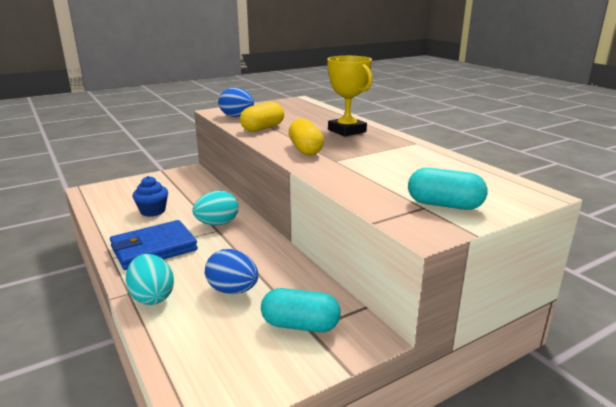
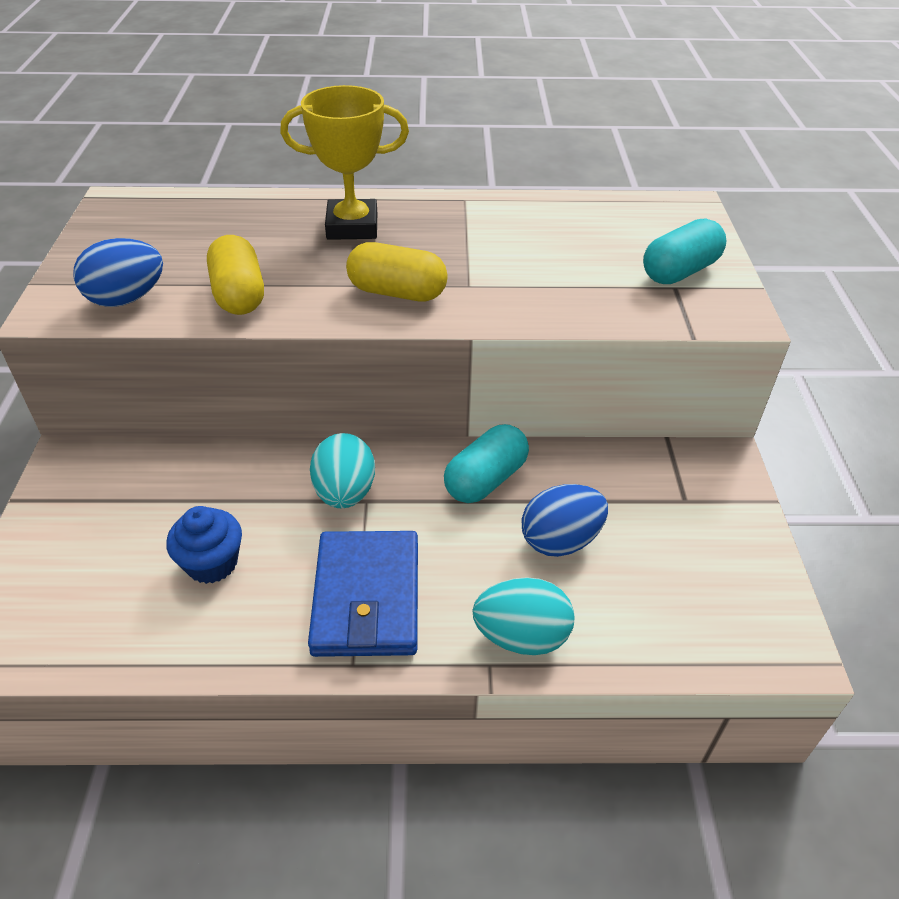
camera: 60 degrees left, 20 degrees up
turquoise capsule [261,288,341,332] -> turquoise capsule moved to [444,424,529,503]

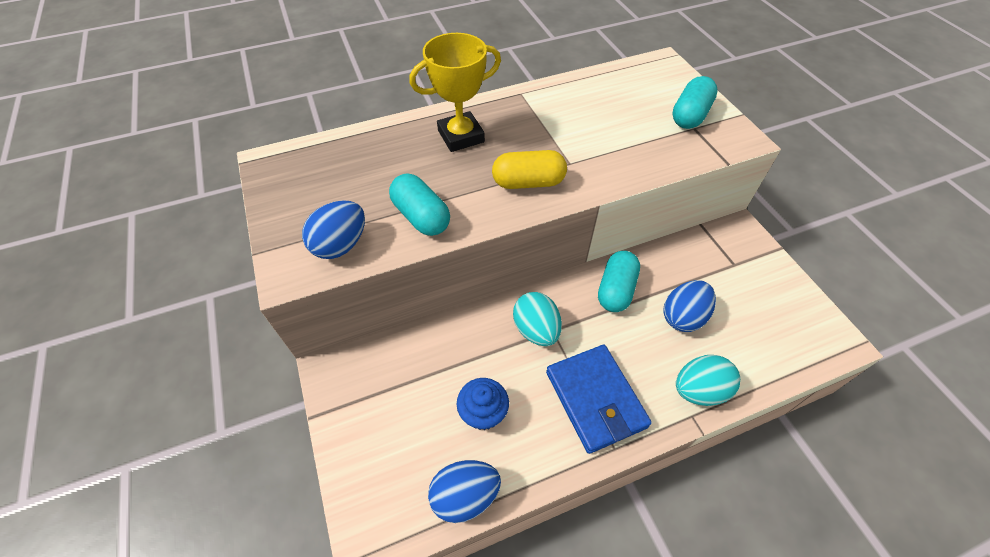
camera: 20 degrees left, 10 degrees up
yellow capsule [207,235,264,315] -> turquoise capsule [389,174,450,236]
none -> blue egg [428,460,501,523]

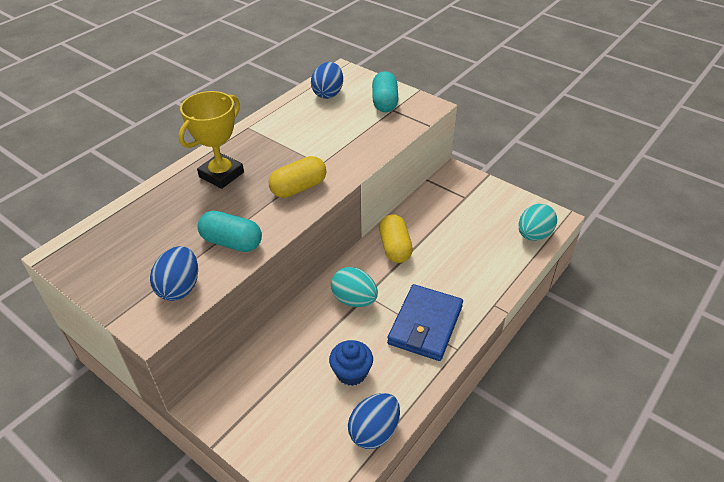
camera: 30 degrees left, 10 degrees down
blue wallet [546,345,652,454] -> blue wallet turned 75 degrees clockwise [387,284,463,361]
turquoise capsule [598,251,640,312] -> yellow capsule [379,214,413,263]
blue egg [663,280,716,332] -> blue egg moved to [311,62,343,99]
turquoise egg [676,355,740,406] -> turquoise egg moved to [519,204,557,241]

